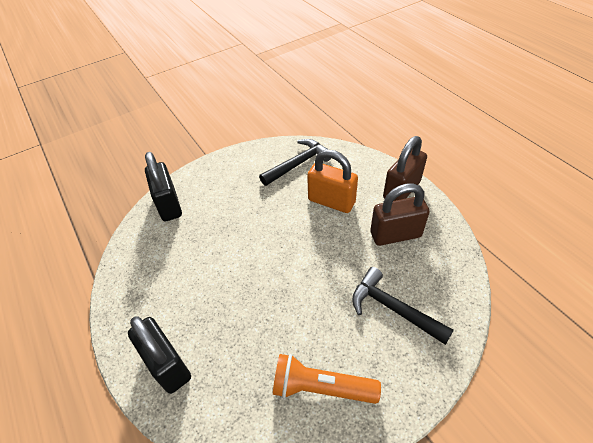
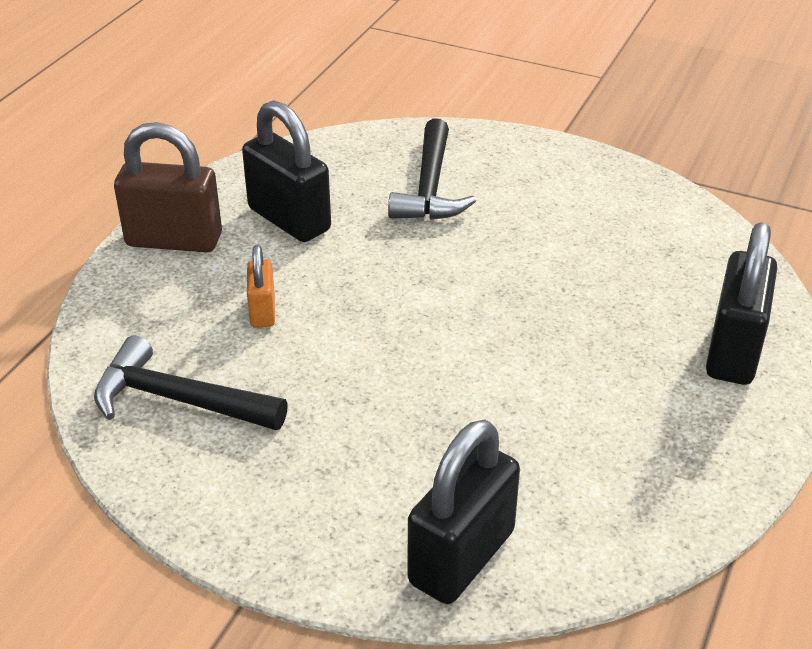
camera: 125 degrees left, 10 degrees down
orange flashlight [273,354,381,404] -> none
orange padlock [307,150,358,213] -> orange padlock [247,245,275,327], size x0.54
brown padlock [370,183,430,246] -> black padlock [242,100,331,242]

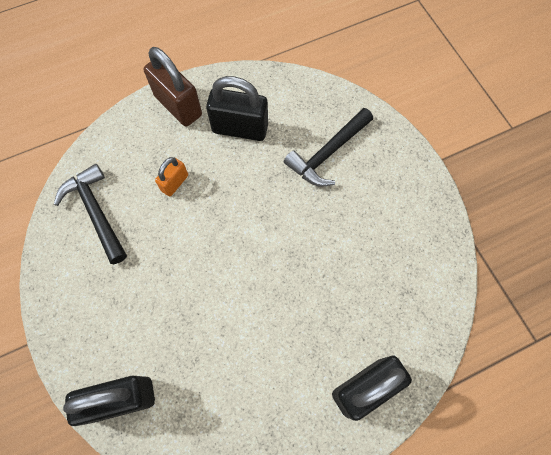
camera: 40 degrees right, 30 degrees up
black padlock [242,100,331,242] -> black padlock turned 75 degrees counterclockwise [206,76,268,141]

